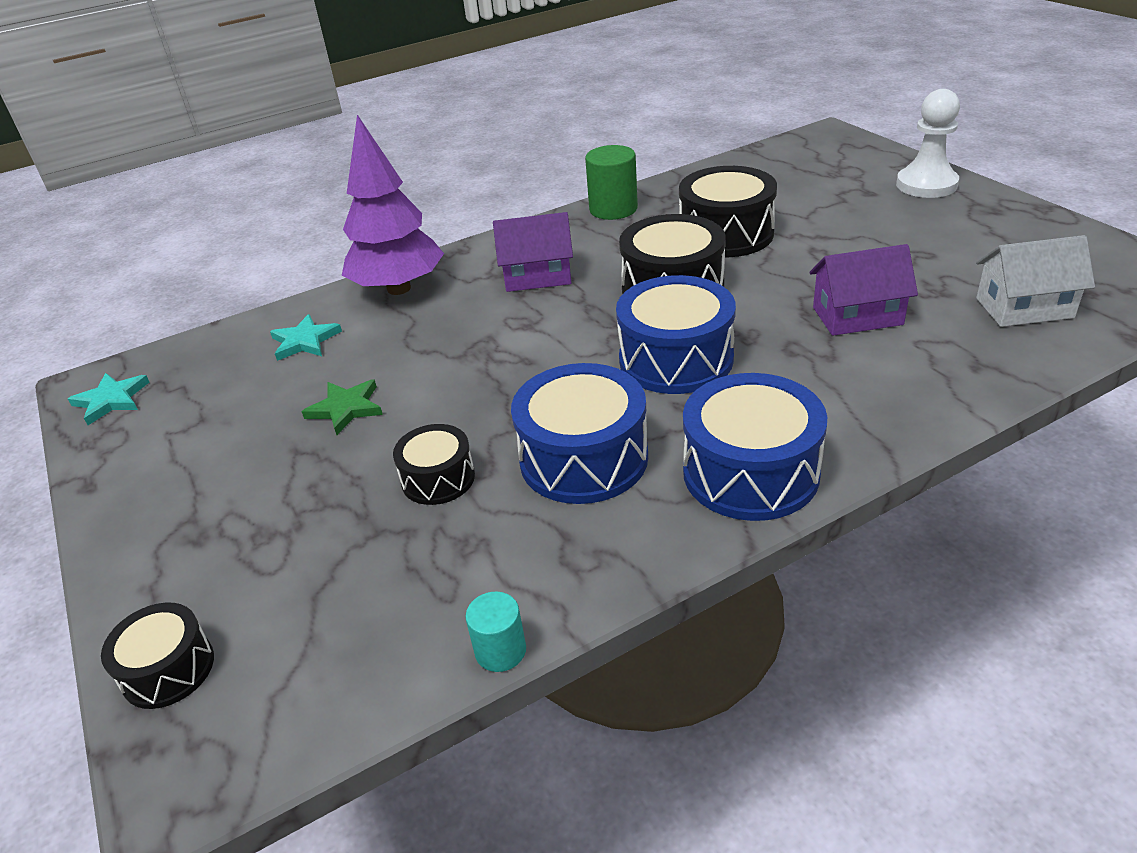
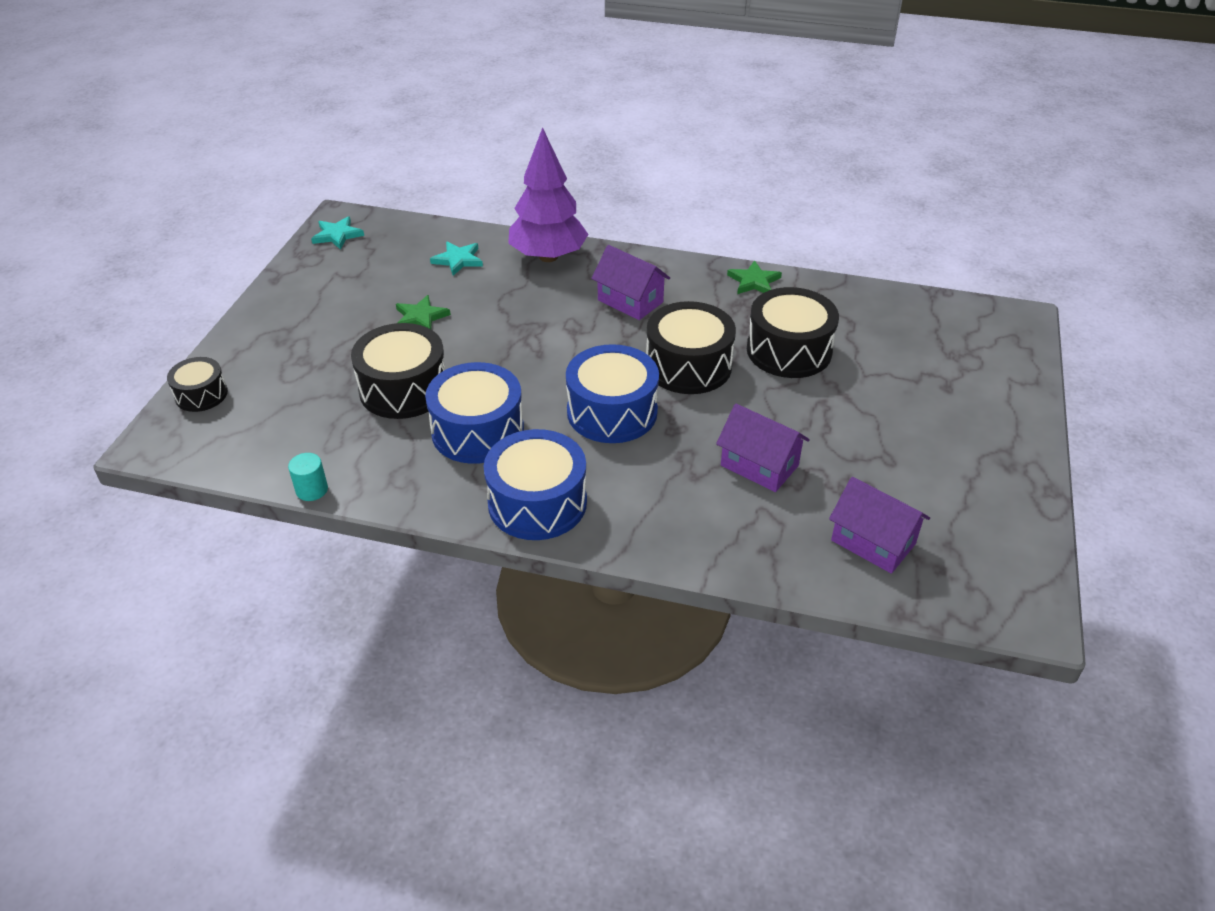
camera: 40 degrees right, 5 degrees up
black drum [393,424,475,505] -> black drum [351,323,446,419], size x1.75
green cylinder [585,145,638,220] -> green star [727,260,782,294]
white pawn [896,89,960,198] -> none
white house [976,235,1095,327] -> purple house [829,477,930,574]

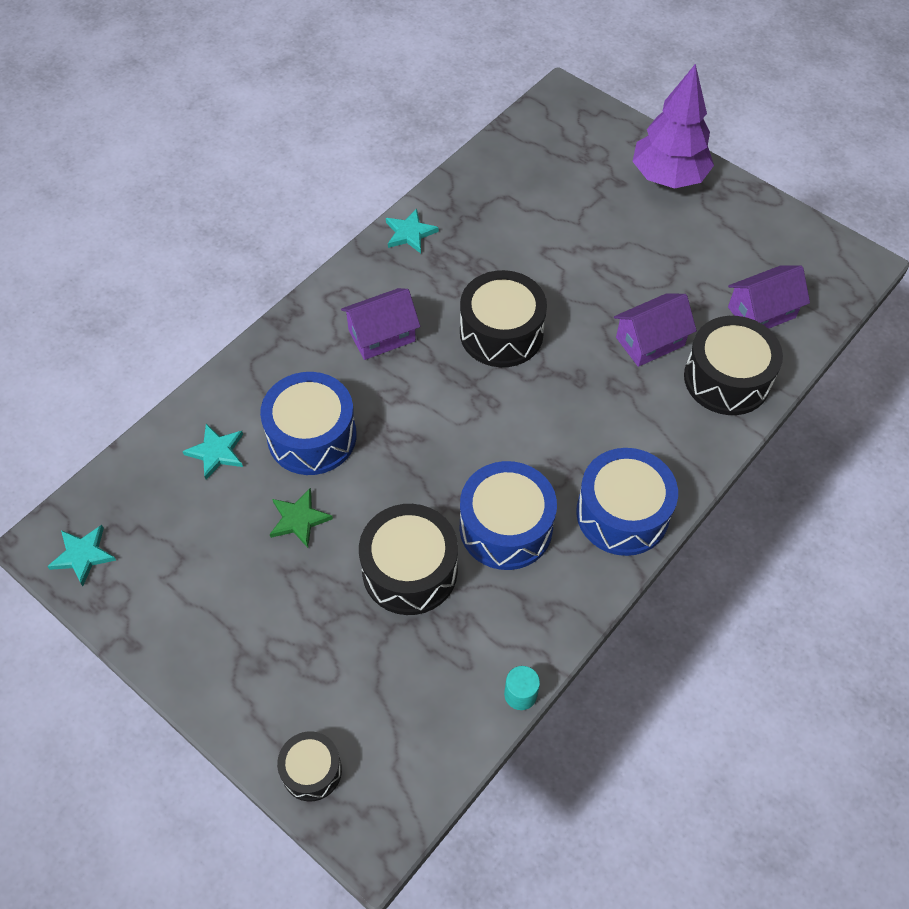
camera: 65 degrees left, 15 degrees up
purple tree [508,127,589,262] -> purple tree moved to [632,64,714,189]
blue drum [566,344,659,443] -> blue drum moved to [260,372,357,475]
green star [727,260,782,294] -> turquoise star [386,209,439,253]
black drum [747,287,839,378] -> black drum moved to [684,316,783,415]

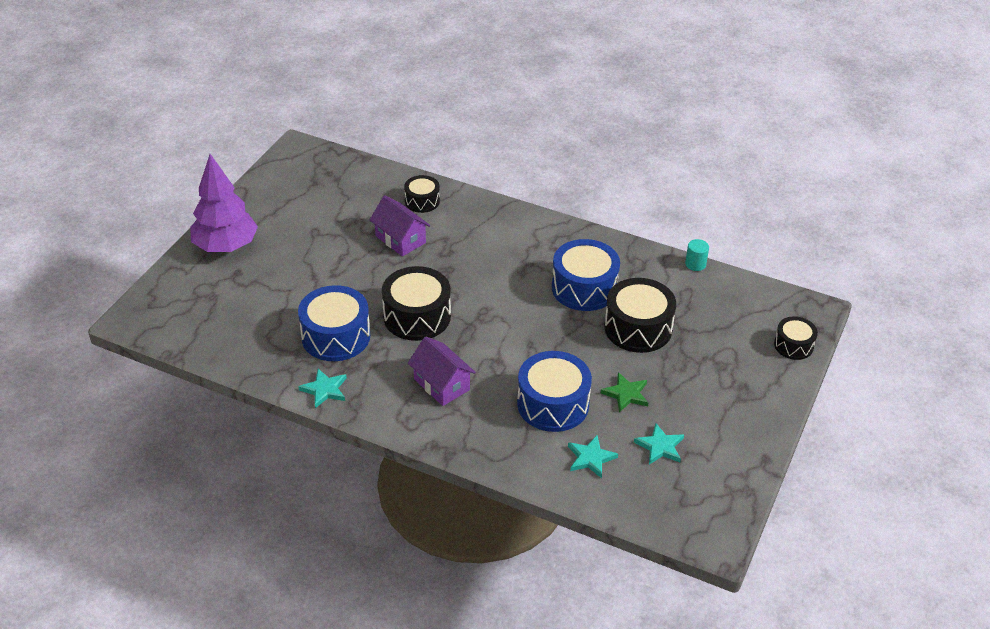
camera: 105 degrees left, 15 degrees down
turquoise star [47,525,116,586] -> turquoise star moved to [634,423,684,465]
blue drum [576,448,678,556] -> blue drum moved to [298,285,370,361]
black drum [684,316,783,415] -> black drum [404,175,440,213], size x0.57
purple house [728,266,810,329] -> none

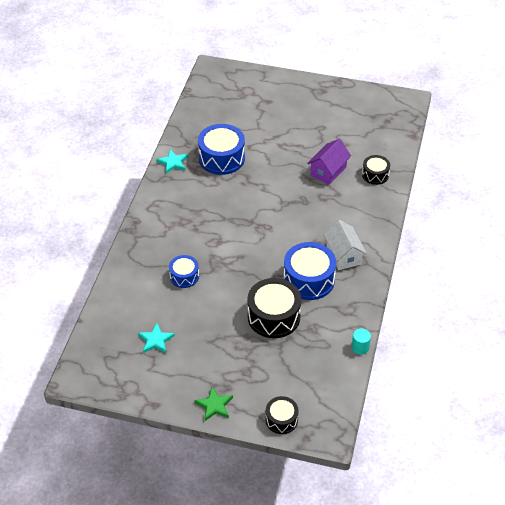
camera: 80 degrees right, 5 degrees up
purple tree [190,154,258,252] -> none
black drum [382,266,451,341] -> none
purple house [408,337,476,406] -> none
blue drum [517,351,592,432] -> blue drum [169,255,199,288], size x0.57
turquoise star [568,435,618,478] -> none
green star [601,372,649,412] -> green star moved to [194,387,233,421]
none -> white house [323,220,367,270]

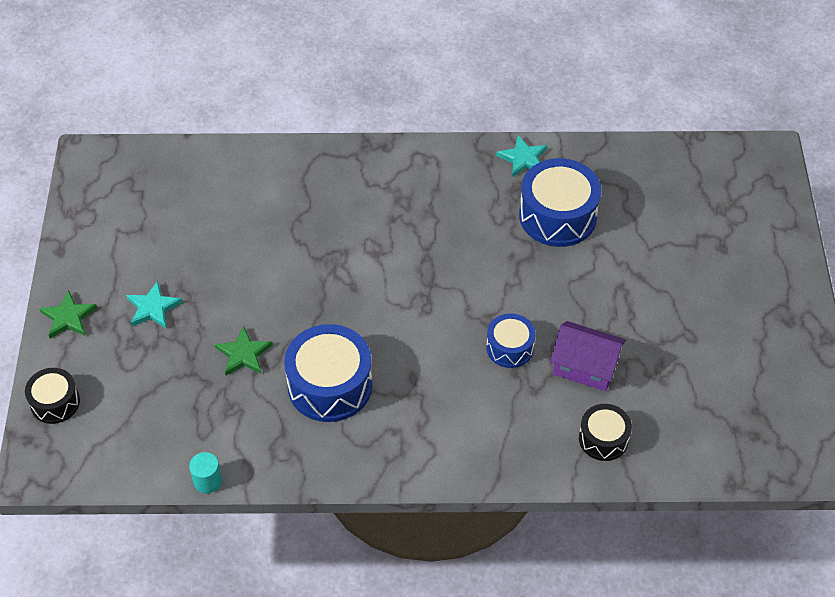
camera: 75 degrees right, 5 degrees up
turquoise star [138,323,175,353] -> turquoise star moved to [126,281,183,328]
blue drum [169,255,199,288] -> blue drum moved to [486,313,535,368]
black drum [247,278,301,338] -> green star [215,326,273,375]
white house [323,220,367,270] -> none

